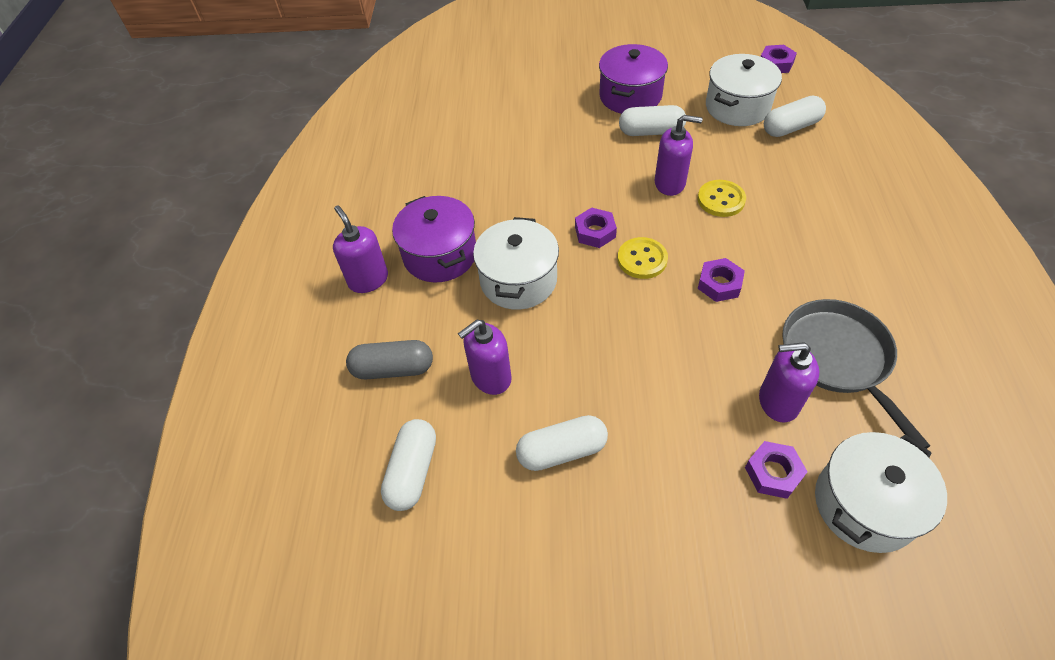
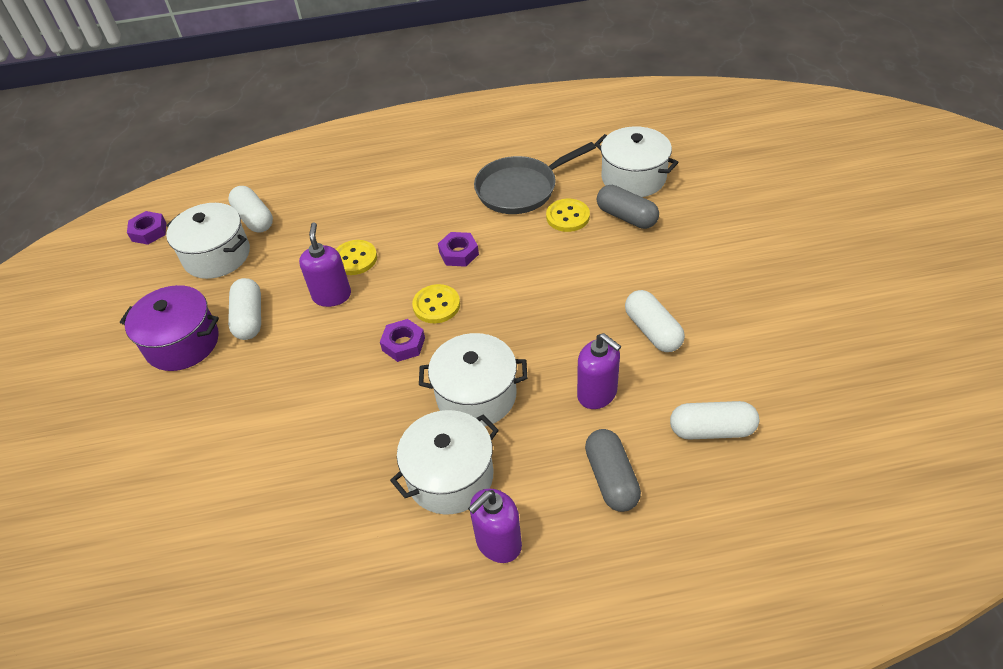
camera: 100 degrees left, 5 degrees down
purple pot [392,196,476,282] -> white pot [390,410,499,514]
purple nut [745,441,808,499] -> grey capsule [597,185,659,229]
purple soap dispenser [759,342,819,423] -> yellow button [546,199,590,232]

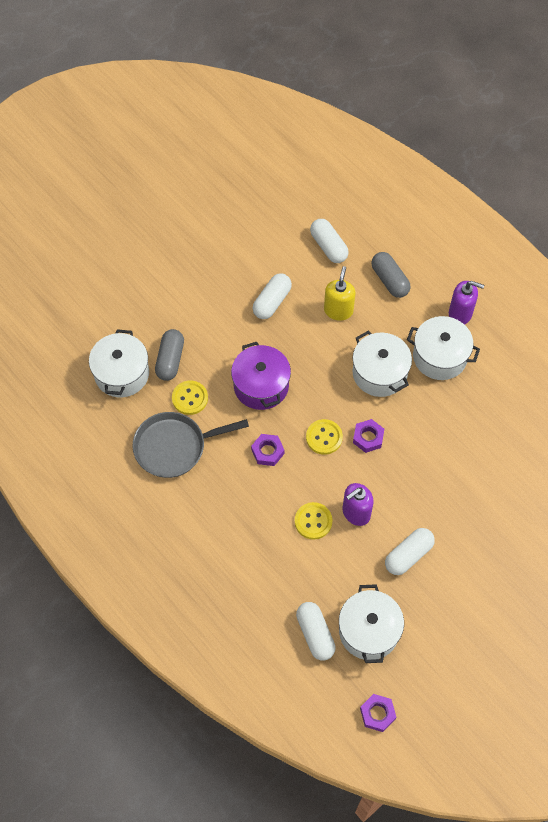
camera: 125 degrees left, 15 degrees up
purple pot [120,285,219,371] -> purple pot moved to [231,342,291,410]
white capsule [228,186,273,233] -> white capsule turned 45 degrees counterclockwise [296,602,336,661]
grey pan [474,142,596,214] -> grey pan turned 135 degrees clockwise [133,412,249,478]
purple soap dispenser [577,333,621,409] -> yellow soap dispenser [324,266,356,321]
grey capsule [585,429,641,512] -> grey capsule turned 75 degrees counterclockwise [371,252,411,298]

